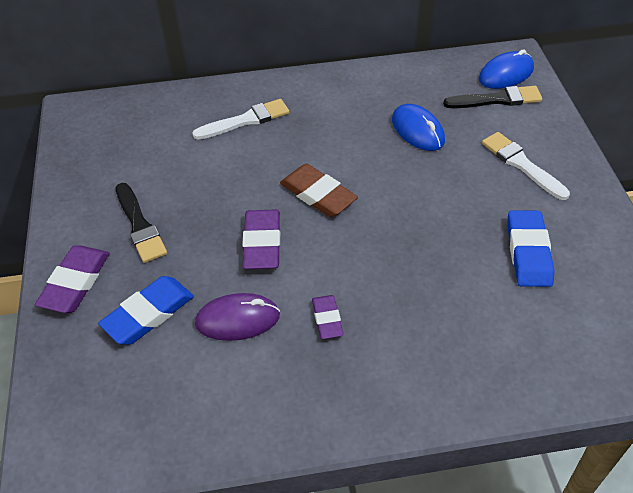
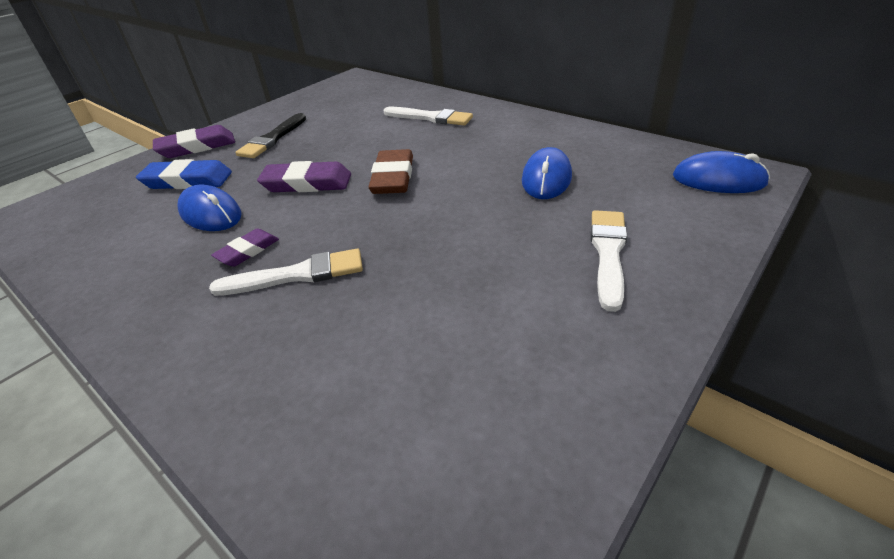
camera: 50 degrees right, 10 degrees down
purple mouse [195,293,280,341] -> blue mouse [177,185,242,231]
purple eraser [242,209,280,269] -> purple eraser turned 45 degrees clockwise [257,161,351,192]
black brush [443,86,542,108] -> none
blue eraser [507,210,555,287] -> none
none -> white brush [209,249,363,296]

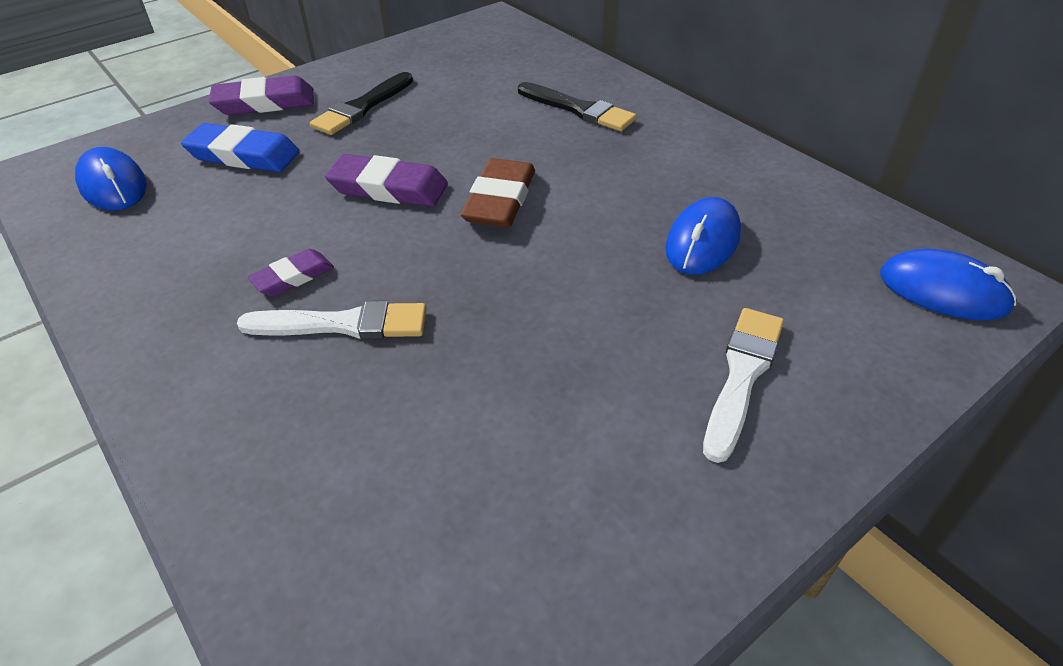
camera: 10 degrees right, 5 degrees up
blue mouse [177,185,242,231] -> blue mouse moved to [75,147,147,211]
white brush [384,107,473,125] -> black brush [518,82,637,131]

